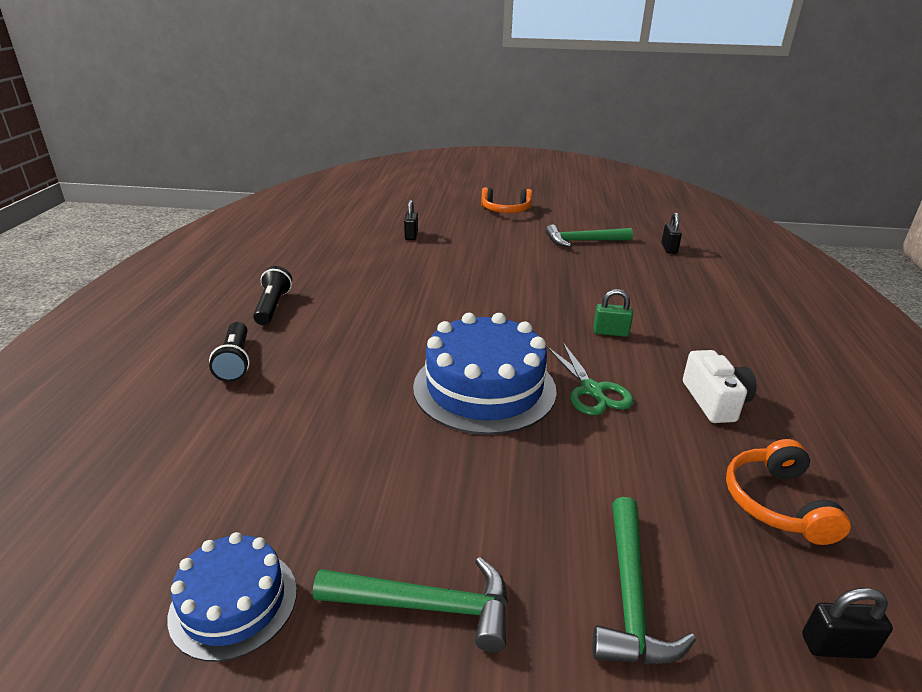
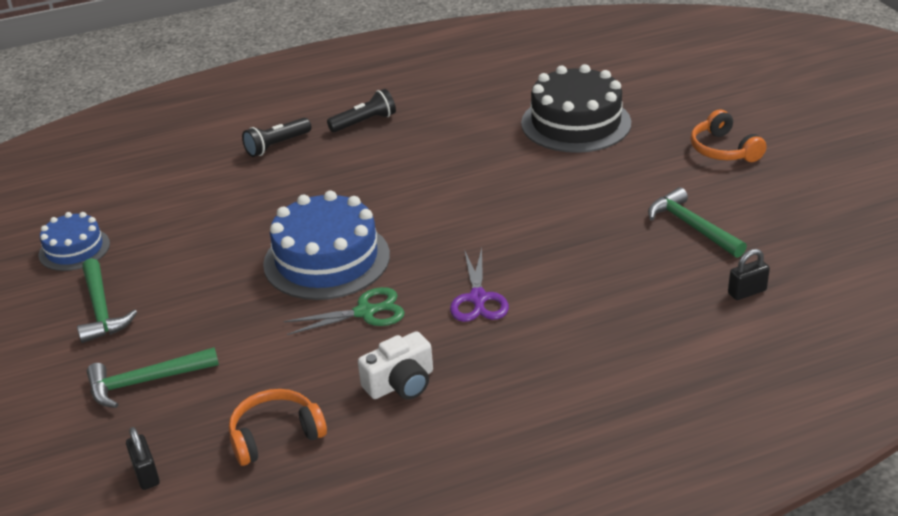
camera: 65 degrees right, 5 degrees up
black padlock [404,200,418,240] -> black cake [521,64,631,153]
green scissors [547,343,634,415] -> green scissors turned 150 degrees counterclockwise [284,287,405,335]
green padlock [594,289,633,337] -> purple scissors [450,248,509,322]

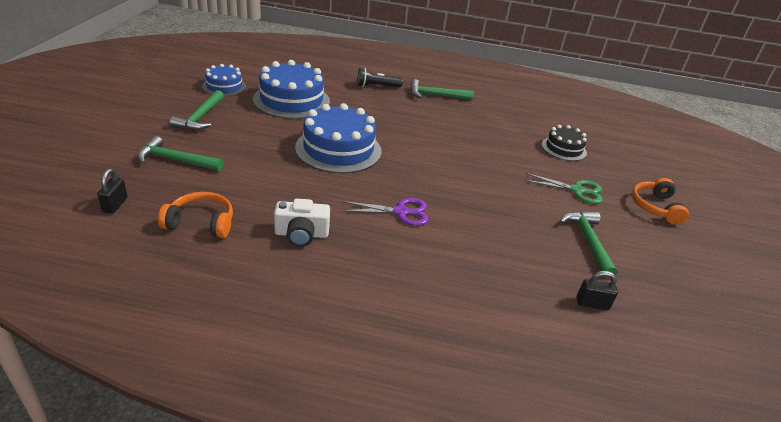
camera: 25 degrees right, 0 degrees up
green scissors [284,287,405,335] -> green scissors moved to [524,173,603,204]
black flashlight [327,89,396,132] -> green hammer [410,79,474,100]
purple scissors [450,248,509,322] -> purple scissors turned 120 degrees counterclockwise [341,198,429,226]
black cake [521,64,631,153] -> black cake [542,125,587,161], size x0.57
none -> blue cake [253,60,330,119]

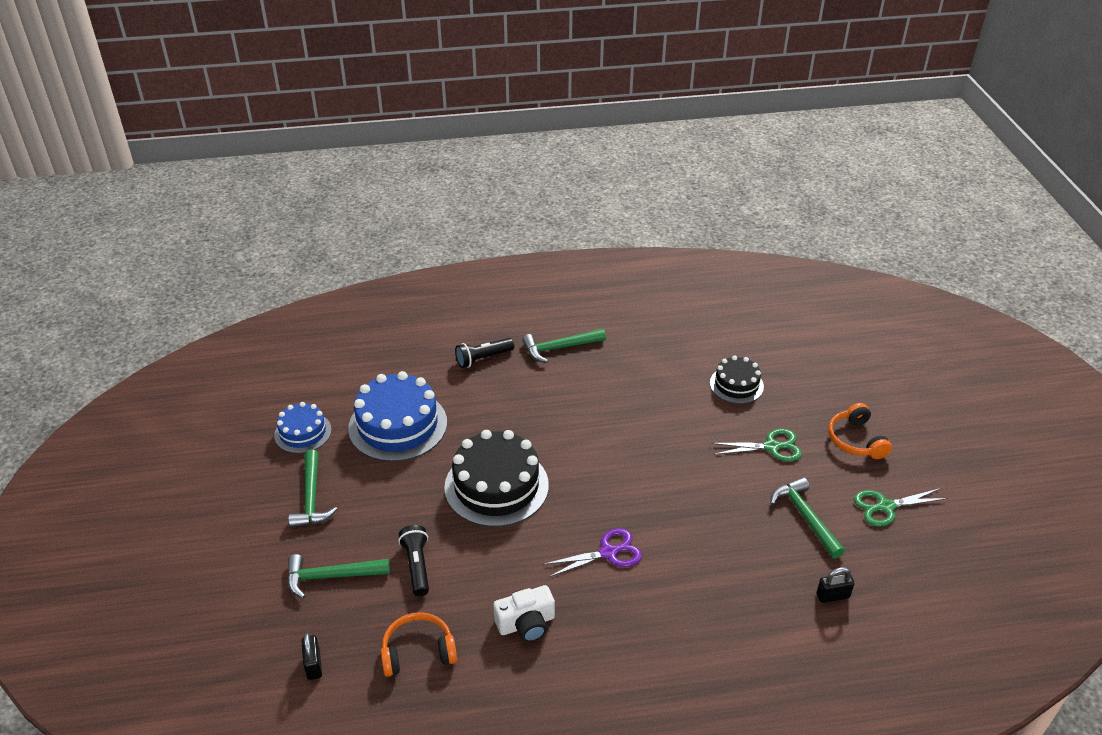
camera: 15 degrees left, 5 degrees up
blue cake [295,103,382,174] -> black cake [444,430,549,527]
none -> black flashlight [398,525,429,596]
none -> green scissors [854,488,948,527]

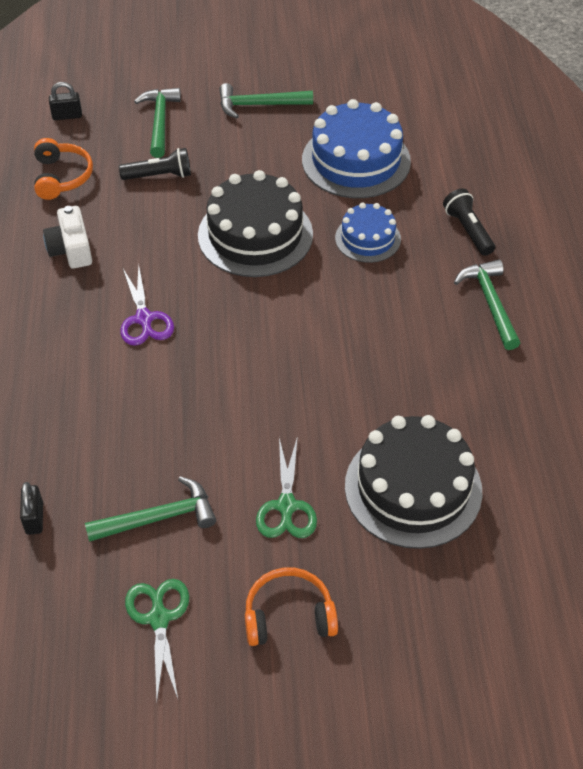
camera: 95 degrees right, 10 degrees up
blue cake [274,402,332,454] -> blue cake moved to [335,202,401,263]
black cake [710,355,764,404] -> black cake [345,415,482,549], size x1.76

